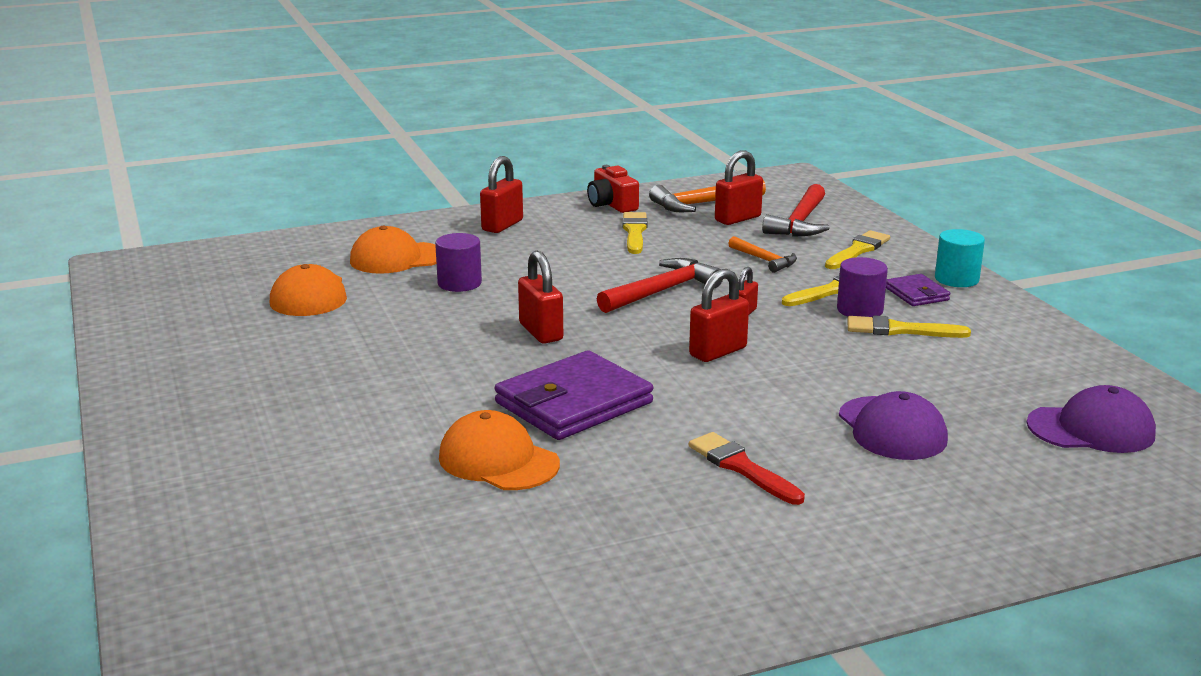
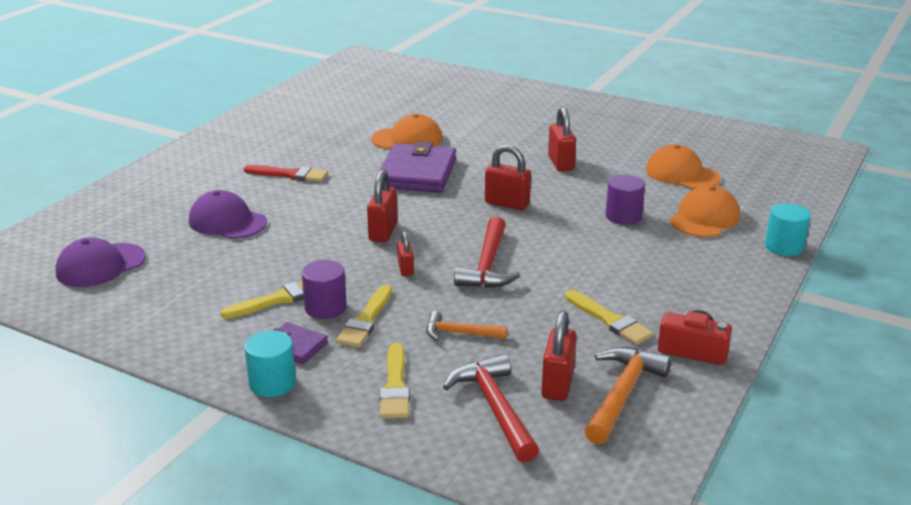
camera: 140 degrees right, 5 degrees up
red padlock [480,156,523,233] -> red padlock moved to [548,106,576,171]
none -> turquoise cylinder [765,203,811,256]

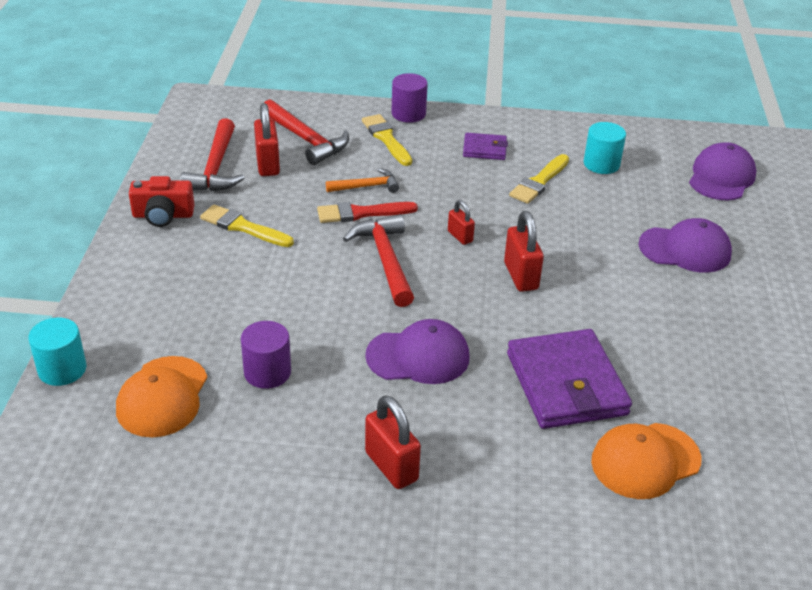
camera: 155 degrees right, 10 degrees up
red brush [244,165,328,182] -> red brush moved to [317,202,418,223]
turquoise cylinder [244,330,296,397] -> turquoise cylinder moved to [584,122,626,174]
purple cylinder [302,260,347,319] -> purple cylinder moved to [391,73,428,123]
yellow brush [336,285,392,347] -> none
red padlock [485,145,531,210] -> purple cap [365,319,469,384]
orange hammer [584,347,671,444] -> red hammer [180,118,244,191]
orange cap [646,145,720,189] -> none

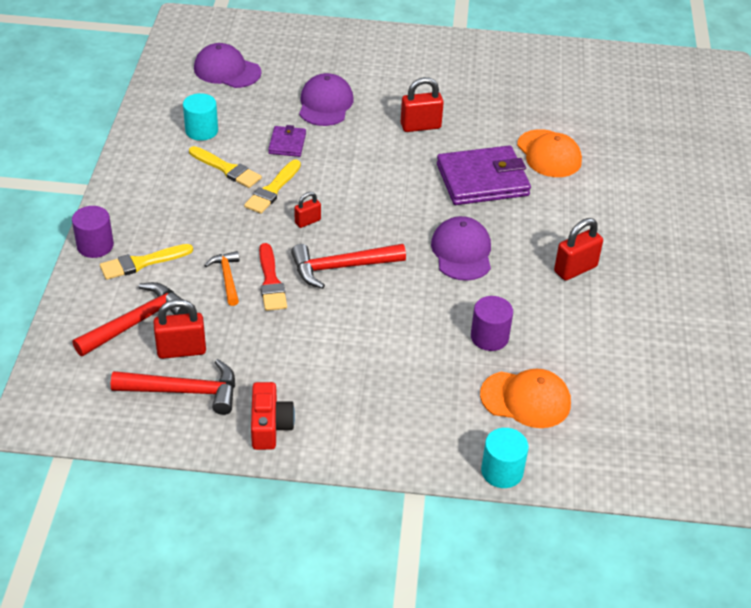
camera: 90 degrees left, 5 degrees up
yellow brush [200,205,294,247] -> yellow brush moved to [244,160,301,214]
purple wallet [463,133,508,160] -> purple wallet moved to [268,125,306,157]
red padlock [504,211,544,292] -> red padlock moved to [401,77,444,132]

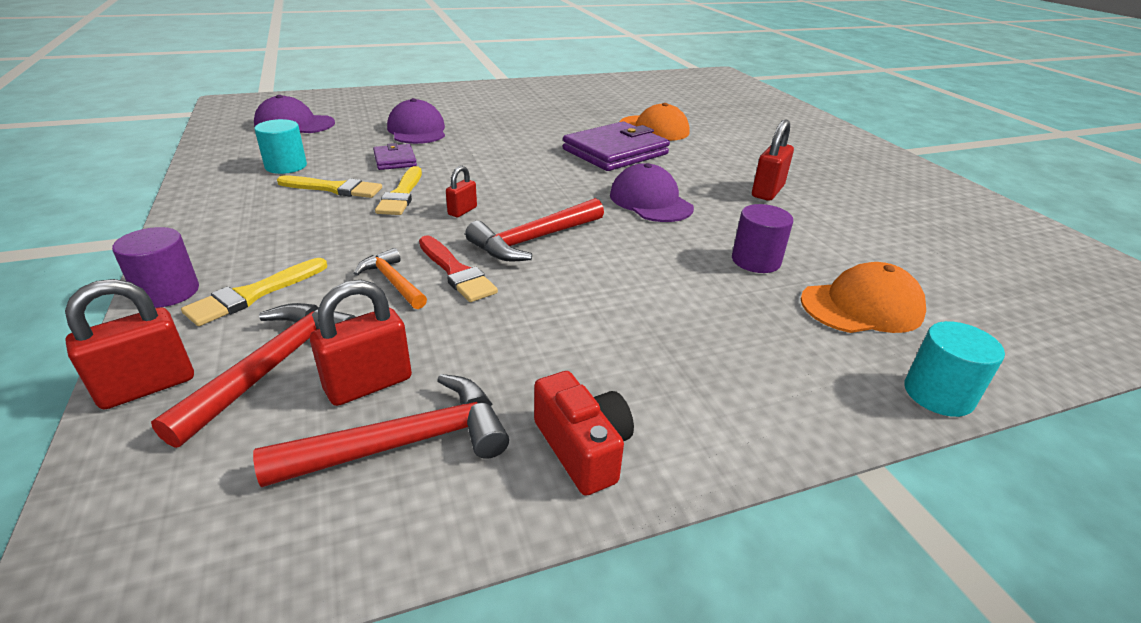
camera: 25 degrees left, 10 degrees down
red padlock [401,77,444,132] -> red padlock moved to [65,279,194,409]

